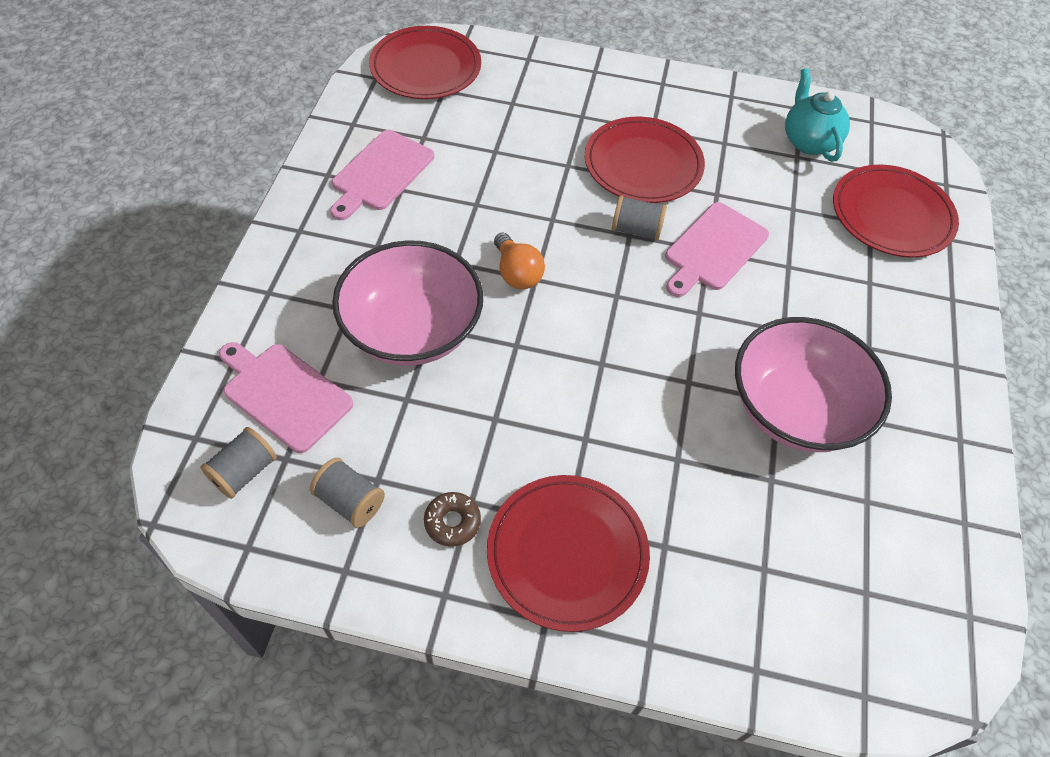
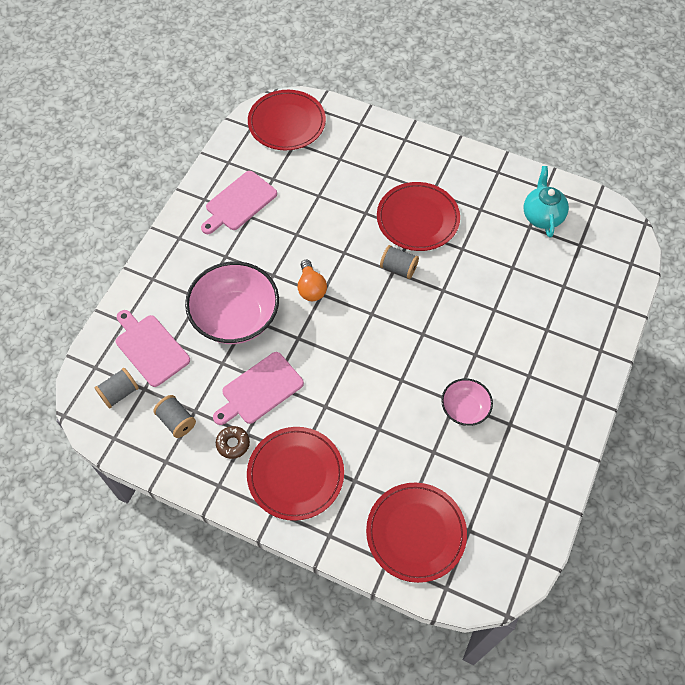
camera: 15 degrees right, 5 degrees up
pink cutting board [665,202,769,297] -> pink cutting board moved to [213,352,304,425]
pink bowl [735,317,892,452] -> pink bowl [441,378,493,426], size x0.53
red plate [833,164,959,258] -> red plate moved to [366,483,467,583]

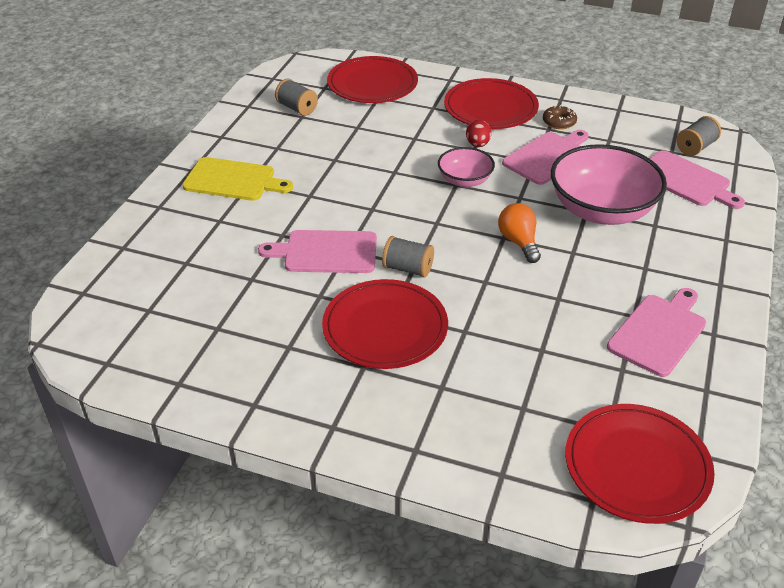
camera: 175 degrees right, 20 degrees down
grey spool [153,395,196,438] -> grey spool moved to [275,79,318,116]
pink bowl [441,378,493,426] -> pink bowl moved to [438,147,495,187]
turquoise teapot [524,166,569,238] -> none
none -> yellow cutting board [182,157,293,201]
none -> pink cutting board [258,230,377,273]
none -> red egg [466,120,491,147]

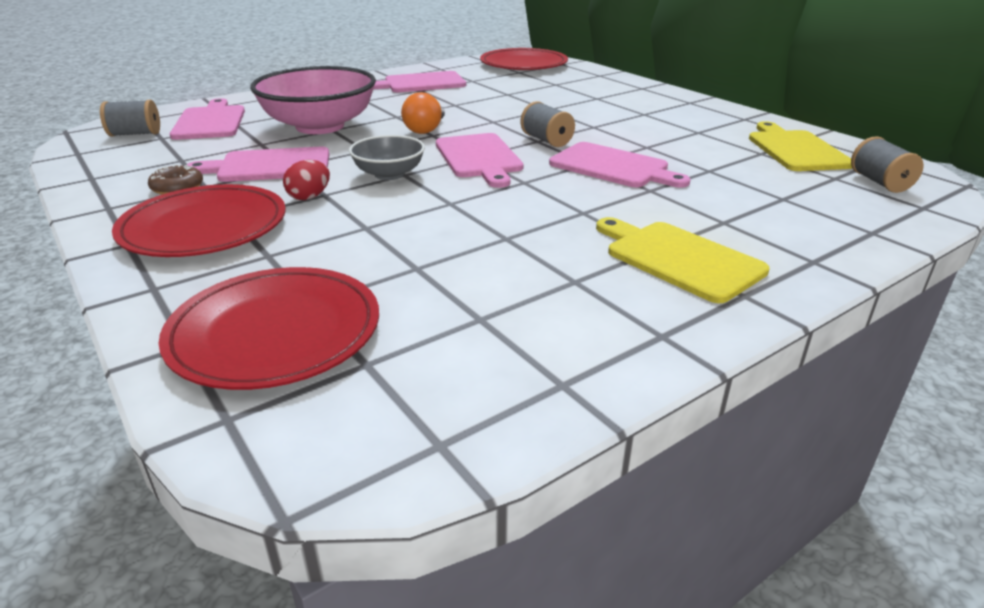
camera: 145 degrees left, 10 degrees down
grey spool [275,79,318,116] -> grey spool moved to [851,136,924,193]
red plate [322,279,448,369] -> none
pink bowl [438,147,495,187] -> grey bowl [349,135,425,180]
none -> pink cutting board [436,133,523,188]
none -> yellow cutting board [749,121,852,171]

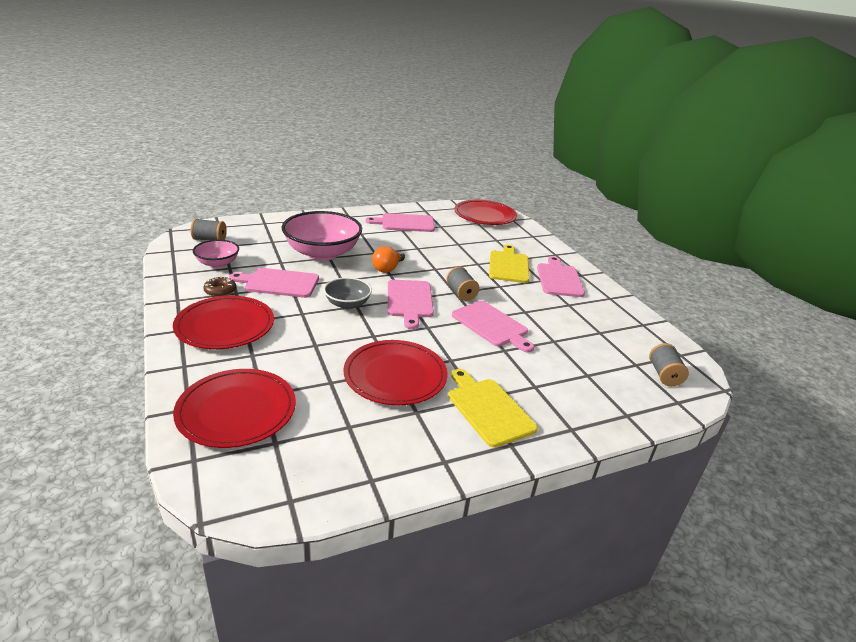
camera: 10 degrees right, 0 degrees up
pink cutting board [170,98,245,140] -> pink cutting board moved to [537,256,585,297]
red egg [283,160,330,200] -> none
yellow cutting board [749,121,852,171] -> yellow cutting board moved to [489,245,530,283]
none -> pink bowl [193,240,239,268]
none -> red plate [343,340,448,406]

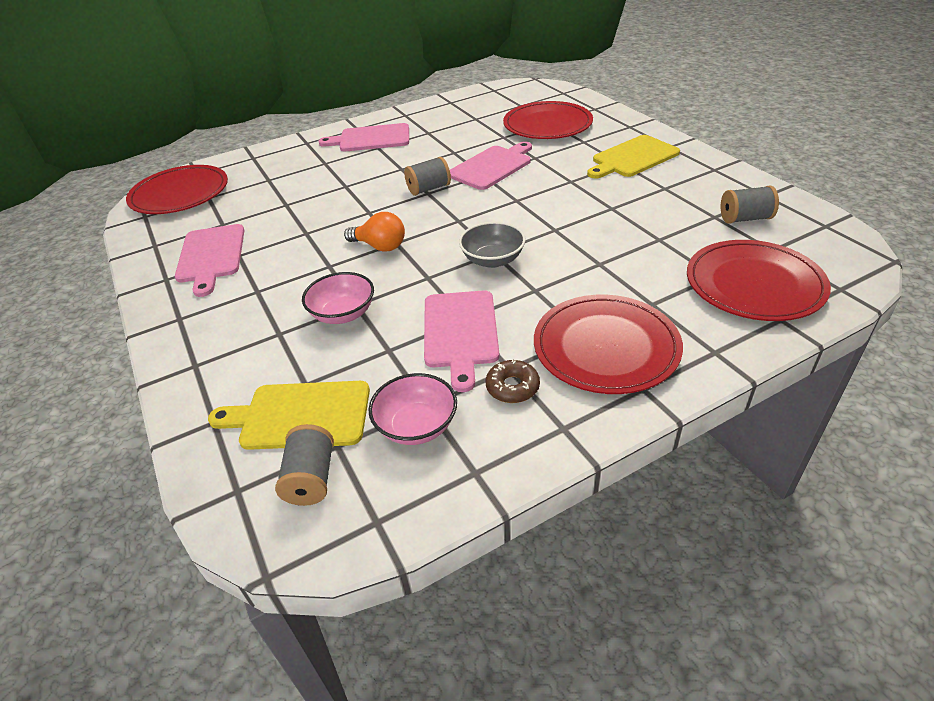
camera: 90 degrees left, 10 degrees up
pink bowl [282,211,362,261] -> pink bowl [302,272,374,324], size x0.53
red plate [343,340,448,406] -> red plate moved to [503,101,593,139]
pink cutting board [388,280,434,329] -> none
yellow cutting board [489,245,530,283] -> yellow cutting board moved to [208,381,370,450]
grey spool [649,343,689,386] -> grey spool moved to [721,185,779,224]

